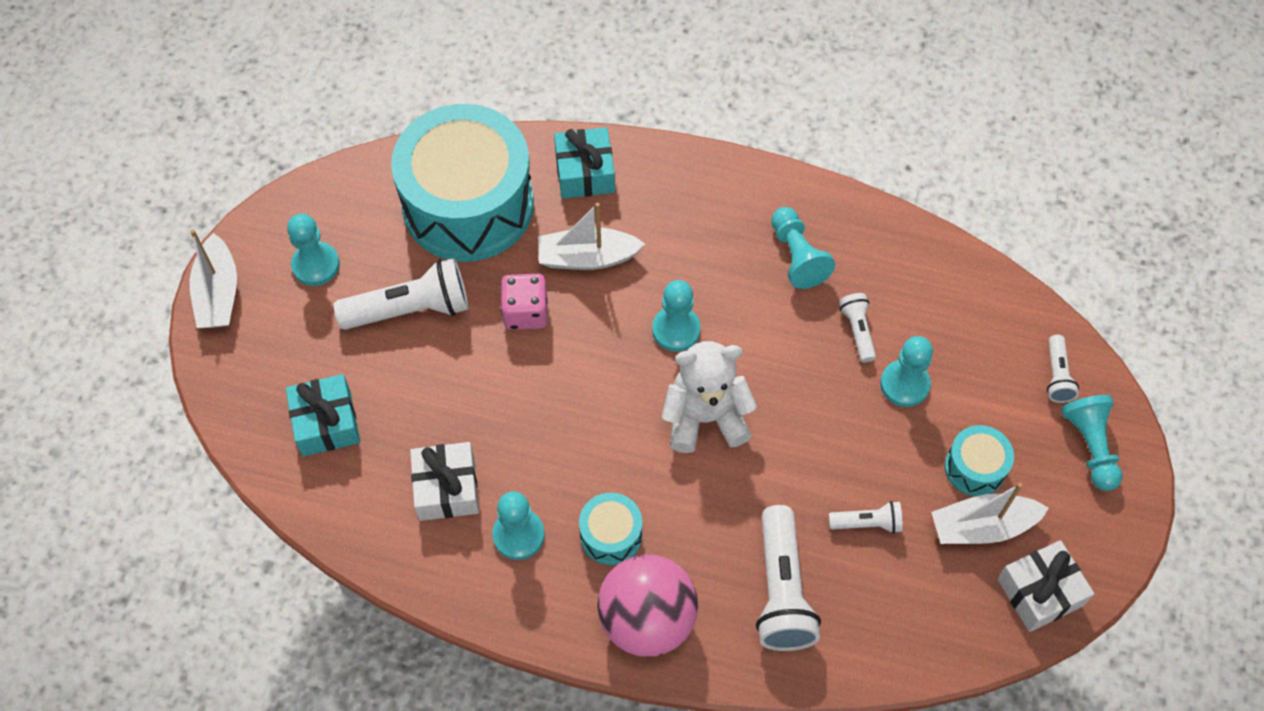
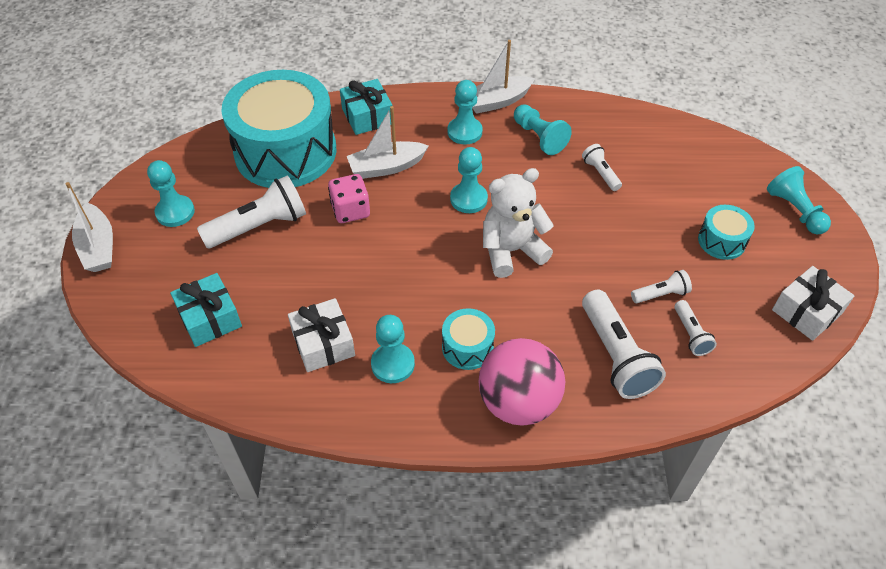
camera: 15 degrees left, 10 degrees down
turquoise pawn [880,336,933,407] -> turquoise pawn moved to [448,80,483,145]
white boat [931,482,1049,544] -> white boat moved to [472,40,535,114]
white flashlight [1047,335,1079,403] -> white flashlight moved to [675,300,717,356]

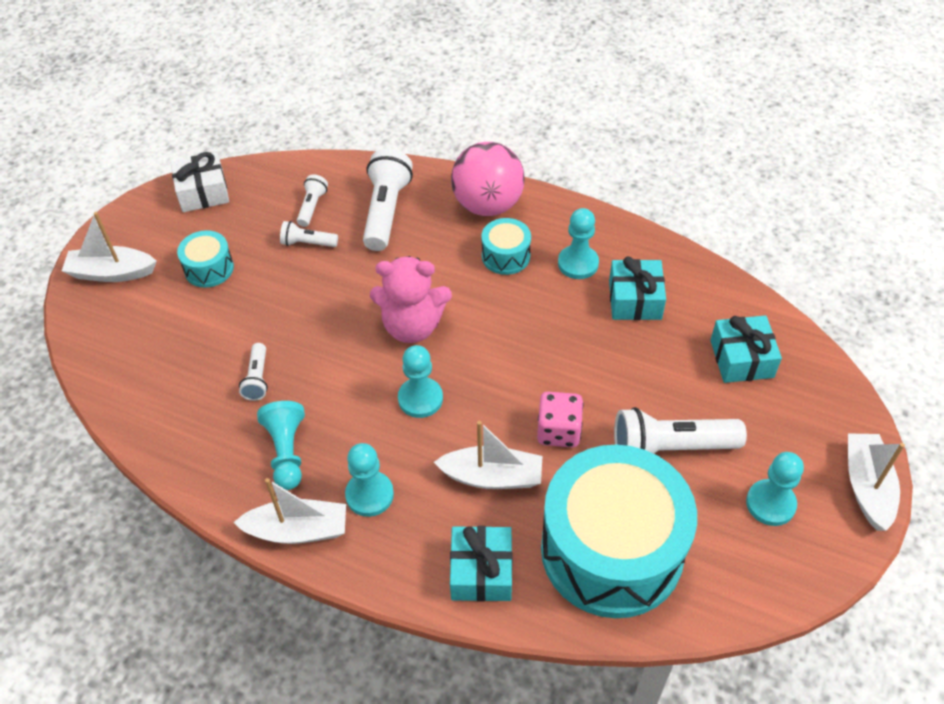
camera: 155 degrees left, 0 degrees up
white gift [288,298,355,372] -> turquoise gift [609,256,666,320]
white teddy bear [483,168,554,278] -> pink teddy bear [370,256,452,343]
turquoise pawn [767,166,831,235] -> white boat [62,212,157,282]

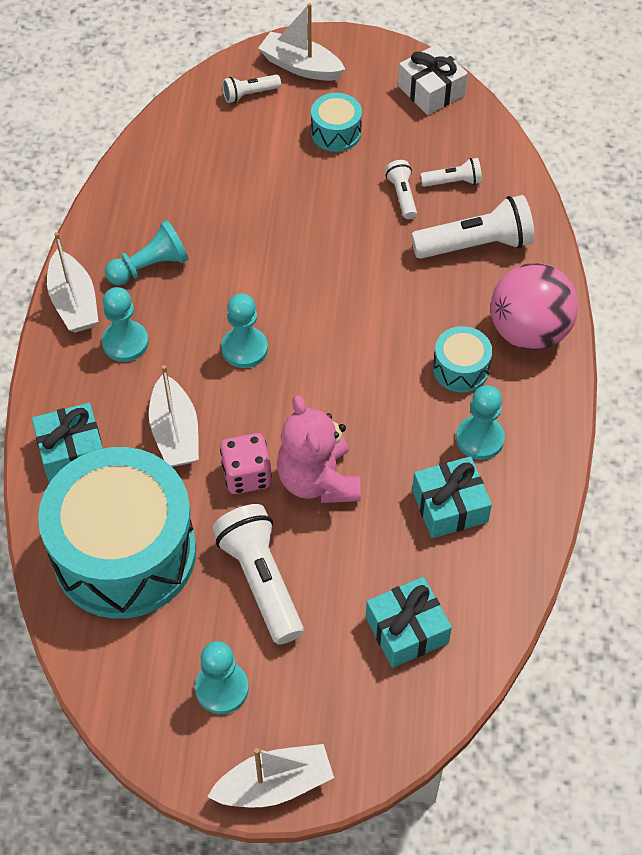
camera: 70 degrees right, 5 degrees up
white boat [62,212,157,282] -> white boat turned 45 degrees counterclockwise [258,3,345,81]
white flashlight [239,343,268,401] -> white flashlight moved to [222,74,281,103]
pink teddy bear [370,256,452,343] -> pink teddy bear moved to [277,395,361,503]

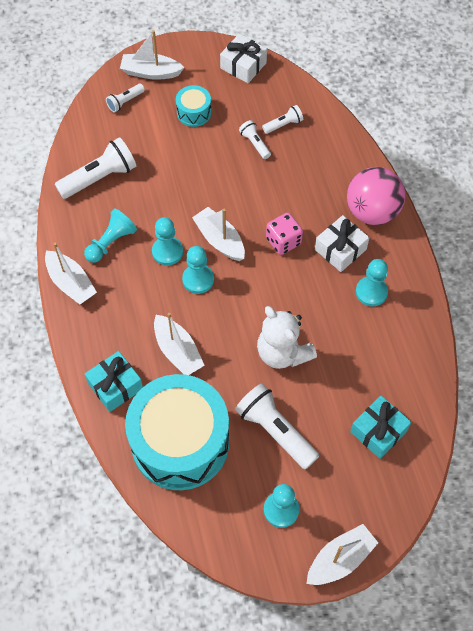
camera: 20 degrees left, 5 degrees up
turquoise pawn [102,287,149,362] -> turquoise pawn moved to [152,217,183,266]
pink dice [220,433,272,494] -> pink dice moved to [266,213,303,255]
pink teddy bear [277,395,361,503] -> white teddy bear [257,306,317,369]
white flashlight [411,195,535,259] -> white flashlight moved to [55,137,137,199]
turquoise gift [412,456,492,538] -> none
turquoise drum [433,326,492,392] -> white gift [315,215,370,272]
none -> white boat [192,207,245,261]

